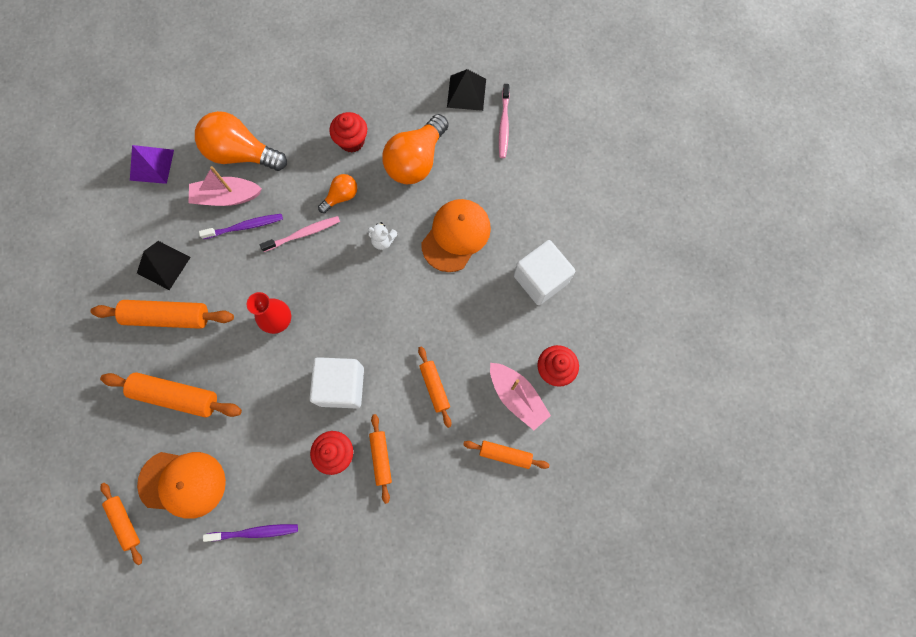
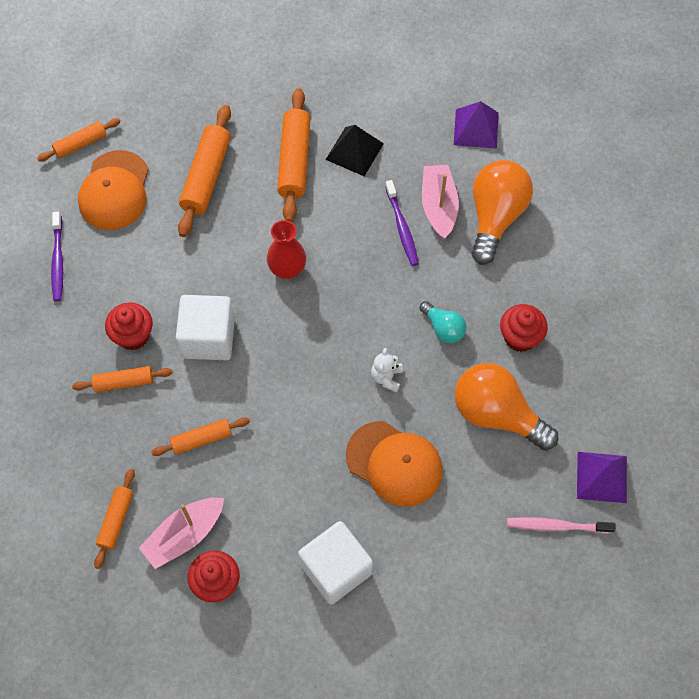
camera: 90 degrees right, 10 degrees down
pink toothbrush [260,216,340,252] -> none
orange light bulb [318,174,357,213] -> turquoise light bulb [420,301,466,343]
black pyramid [447,69,486,111] -> purple pyramid [577,452,627,503]

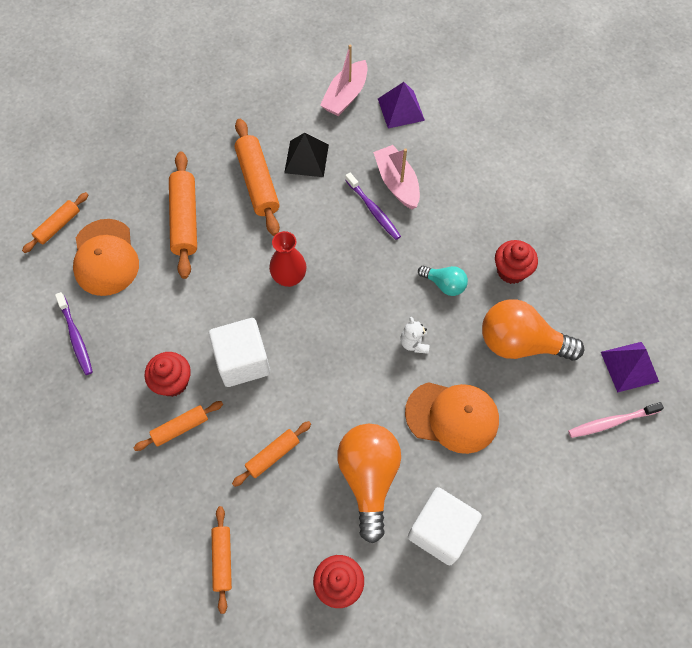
camera: 20 degrees left, 0 degrees up
pink boat [139,497,224,569] -> pink boat moved to [320,44,367,116]
orange light bulb [471,160,533,265] -> orange light bulb moved to [337,424,401,543]

